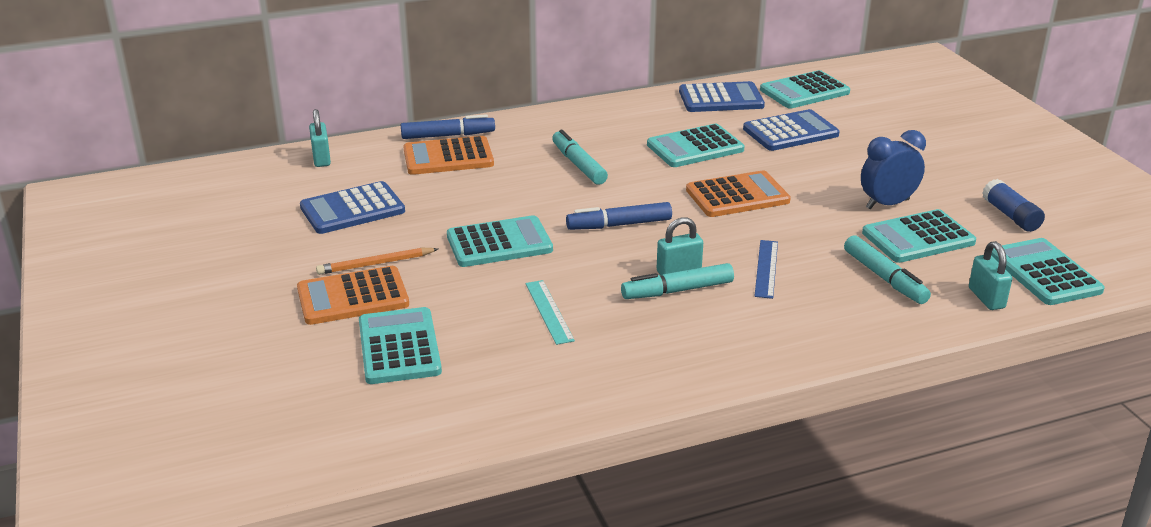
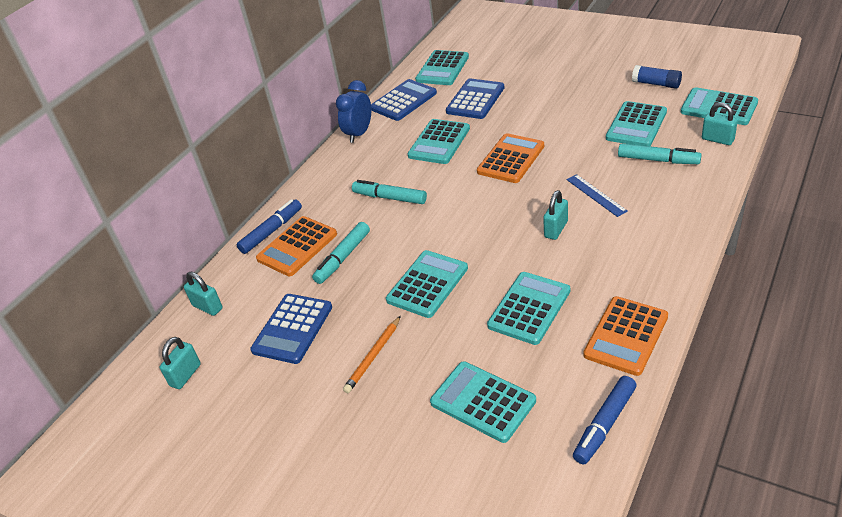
camera: 35 degrees left, 10 degrees up
orange calculator [297,266,409,325] -> orange calculator moved to [583,296,668,376]
turquoise ruler [526,280,575,345] -> turquoise calculator [487,272,570,345]
blue marker [566,202,672,230] -> blue marker moved to [573,376,637,465]
turquoise marker [621,263,734,299] -> turquoise marker moved to [312,222,370,284]
blue clock [861,130,926,209] -> blue clock moved to [336,80,371,143]
none -> turquoise padlock [160,337,201,389]

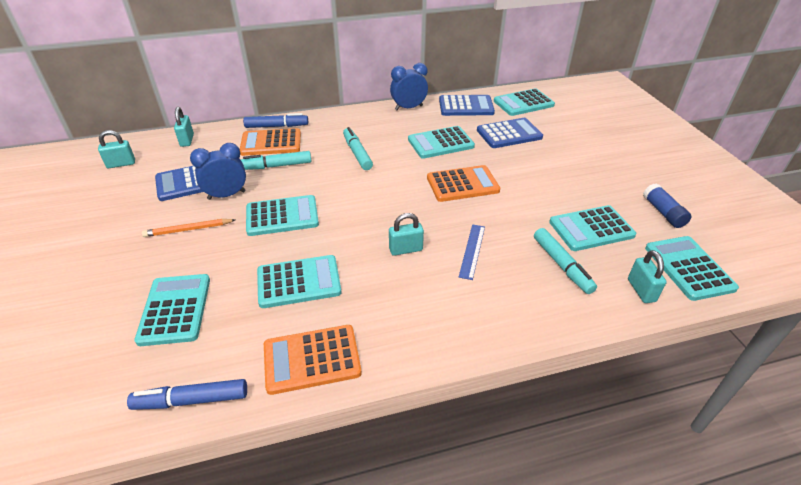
camera: 40 degrees right, 0 degrees up
none -> blue clock [190,143,246,200]

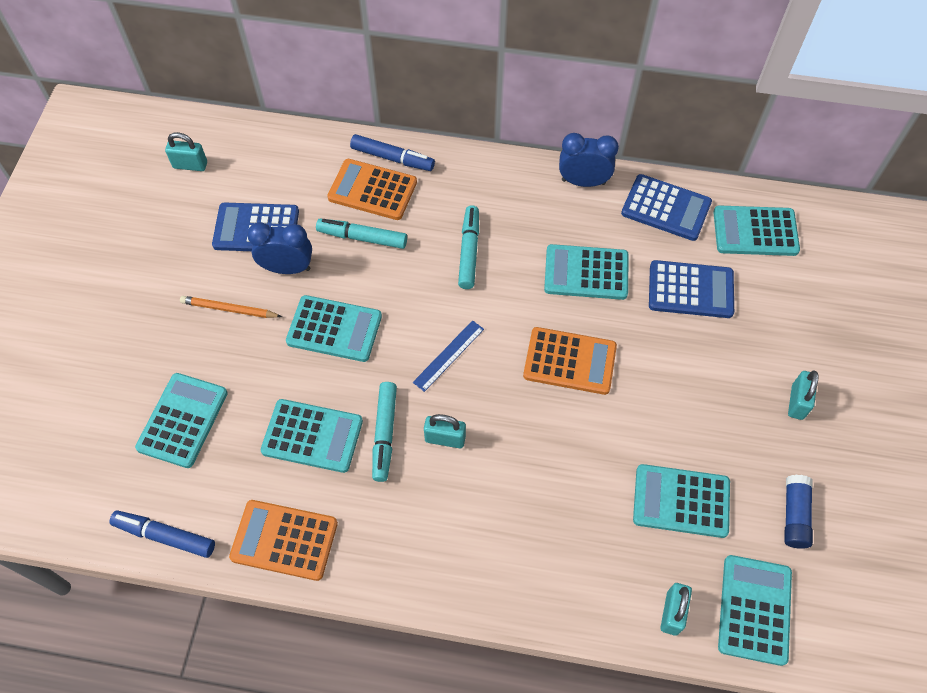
camera: 25 degrees right, 20 degrees up
turquoise padlock [174,107,194,147] -> turquoise padlock moved to [788,370,818,420]
blue ruler [459,224,485,280] -> blue ruler moved to [413,320,484,392]
turquoise marker [534,228,597,294] -> turquoise marker moved to [372,382,397,482]

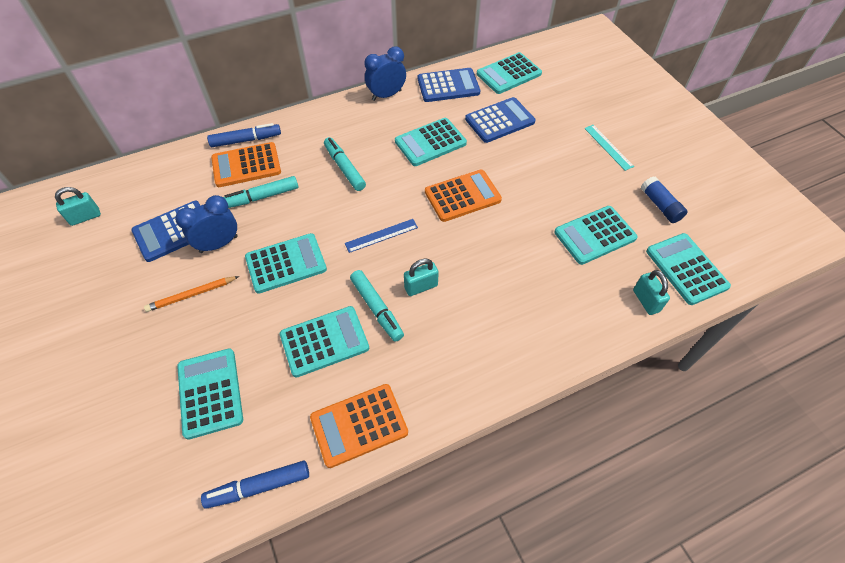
camera: 35 degrees left, 5 degrees down
blue ruler [413,320,484,392] -> blue ruler turned 60 degrees clockwise [345,219,418,253]
turquoise padlock [788,370,818,420] -> turquoise ruler [584,125,634,171]

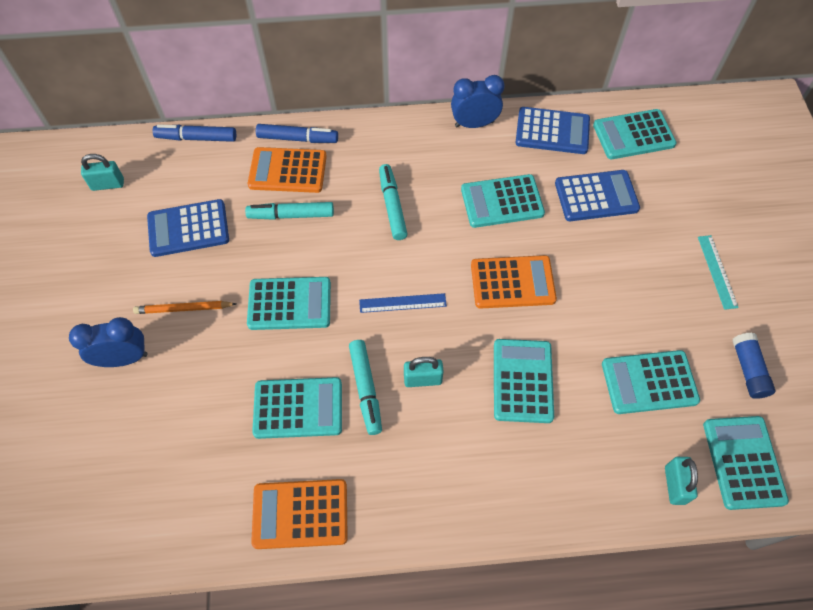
camera: 20 degrees right, 5 degrees up
blue clock [175,195,238,253] -> blue clock moved to [69,317,148,367]
turquoise calculator [177,348,243,440] -> turquoise calculator moved to [494,339,554,423]
blue marker [201,461,309,509] -> blue marker moved to [153,124,236,142]

